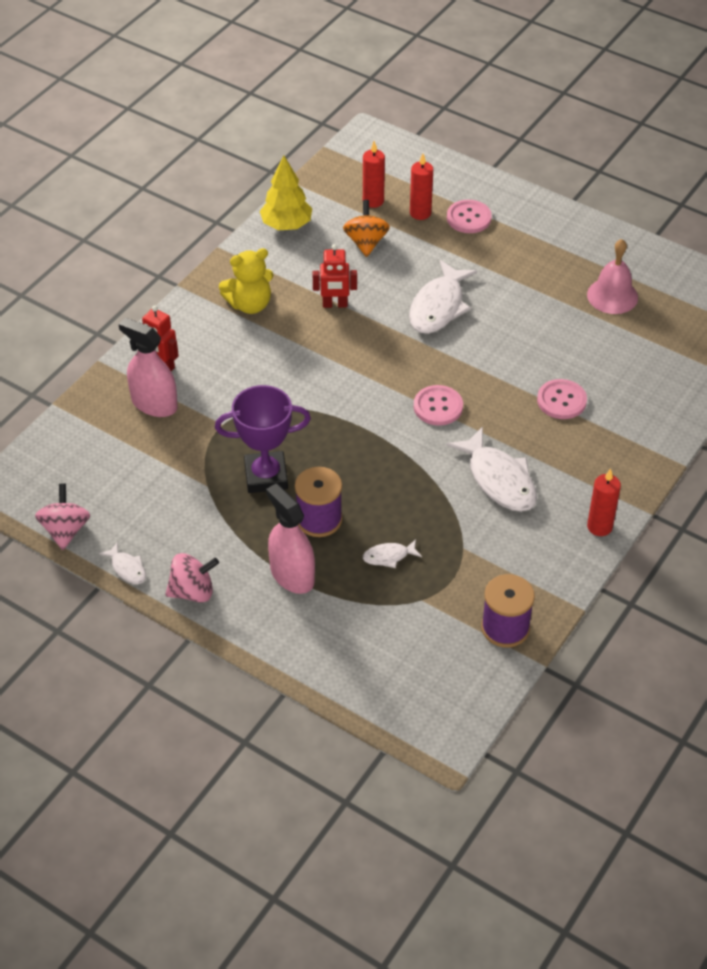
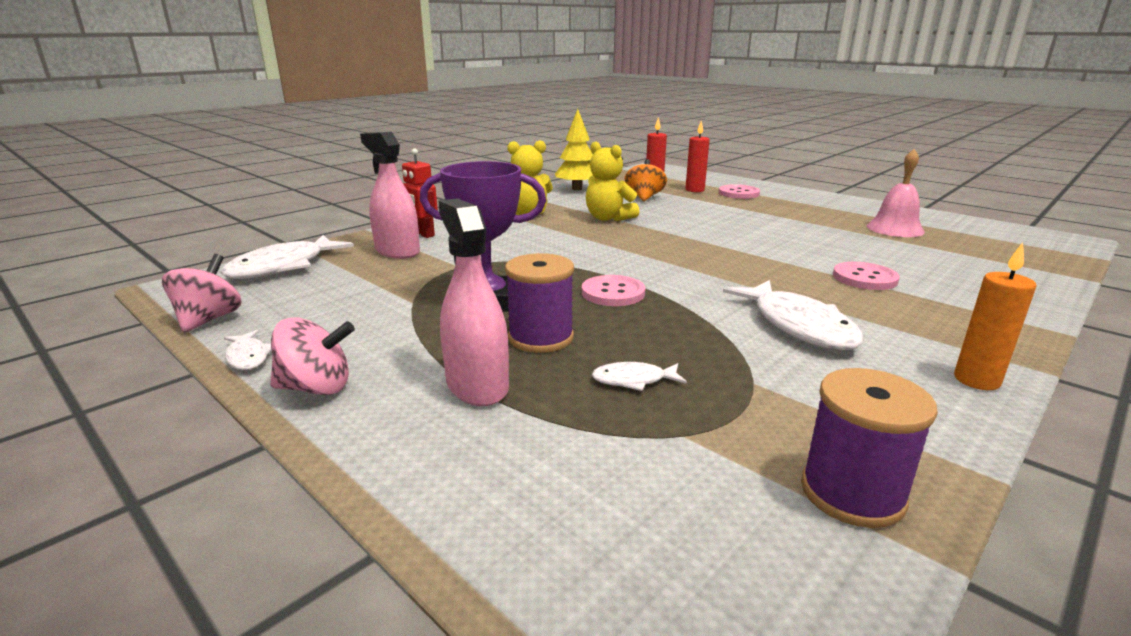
camera: 10 degrees right, 25 degrees down
red robot [313,244,357,308] -> yellow teddy bear [586,142,640,221]
white fish [409,260,477,334] -> white fish moved to [221,235,354,279]
pink button [414,385,463,426] -> pink button moved to [582,275,645,306]
red candle [587,469,621,536] -> orange candle [954,242,1037,390]

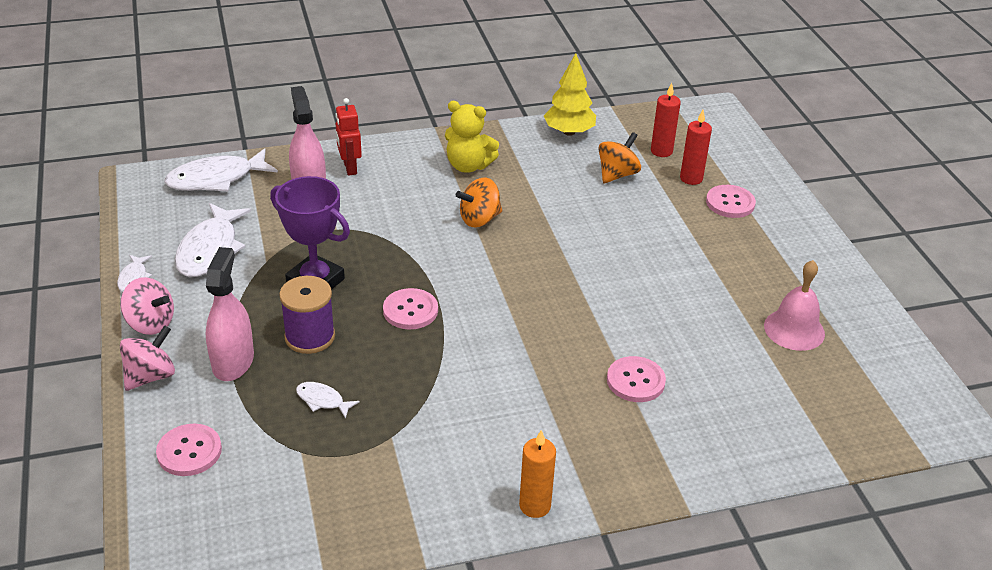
camera: 30 degrees right, 15 degrees up
pink spinning top [162,254,241,333] -> pink spinning top moved to [120,325,175,391]
yellow teddy bear [586,142,640,221] -> none
white fish [723,280,864,350] -> white fish moved to [175,203,251,277]
purple spool [801,368,938,528] -> none
none -> pink button [156,424,222,476]
none -> orange spinning top [456,178,502,227]

